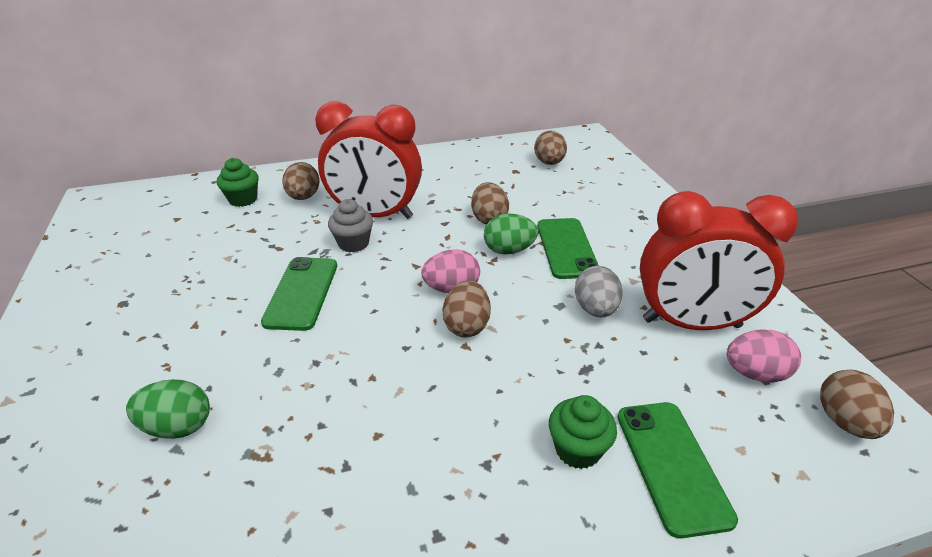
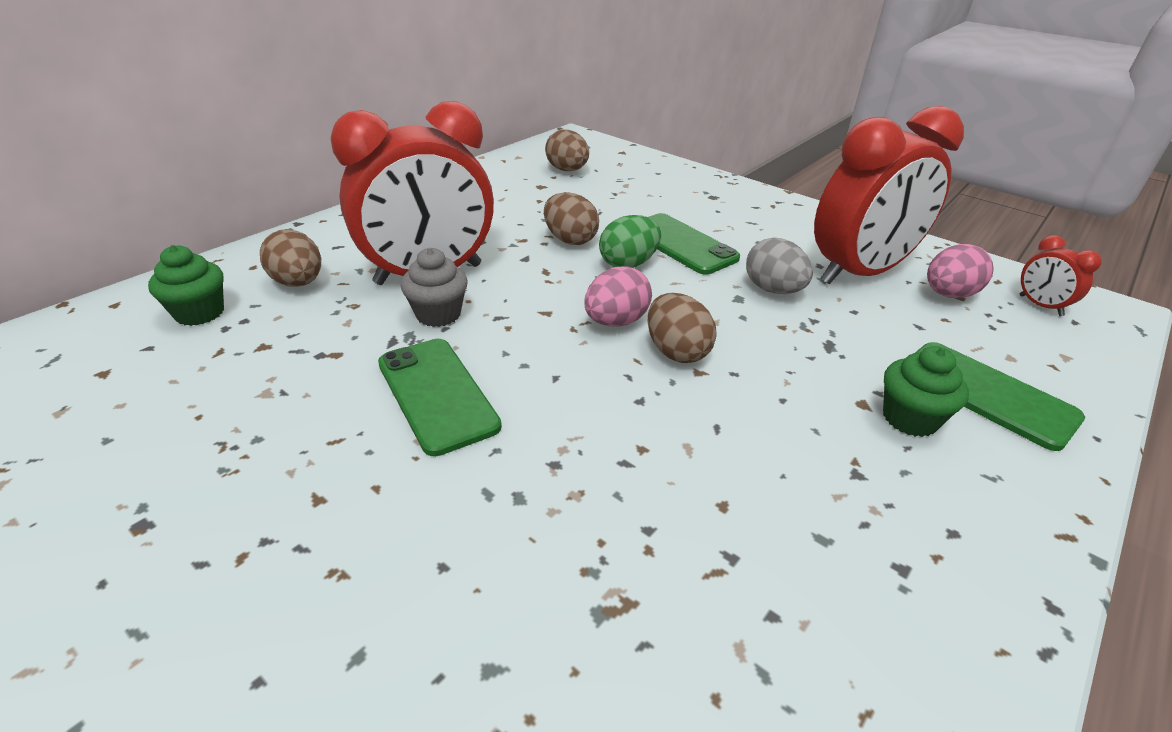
camera: 35 degrees left, 0 degrees up
green egg [126,379,210,439] -> none
brown egg [820,370,894,439] -> red clock [1019,235,1102,316]

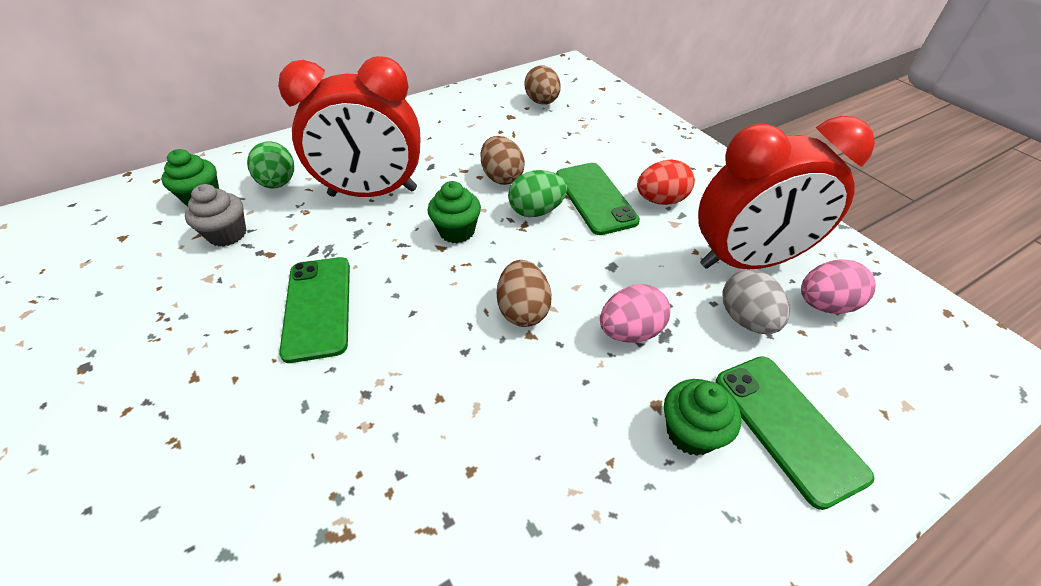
camera: 20 degrees right, 10 degrees up
brown egg [260,229,321,287] -> green egg [247,141,294,189]
grey cupcake [401,248,468,327] -> grey cupcake moved to [185,184,246,247]
pink egg [584,266,652,327] -> pink egg moved to [600,284,671,343]
grey egg [746,238,813,294] -> grey egg moved to [722,269,790,334]
red clock [1019,235,1102,316] -> none
none -> green cupcake [428,181,481,243]
none -> red egg [637,159,695,205]

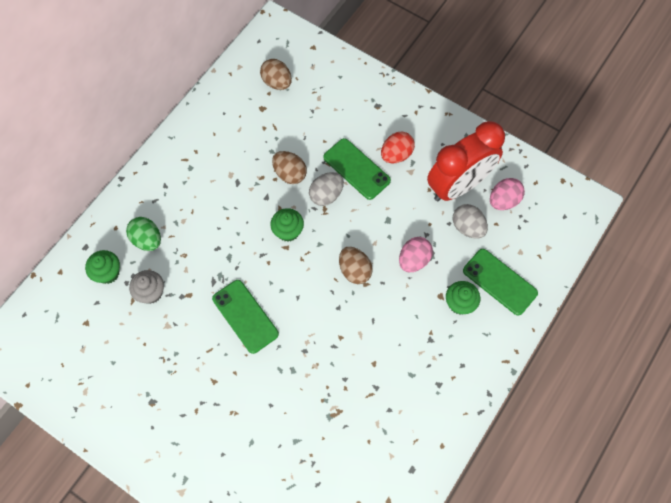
camera: 25 degrees left, 20 degrees up
red clock [278,56,420,197] -> none
green egg [508,170,567,217] -> grey egg [309,172,344,206]

